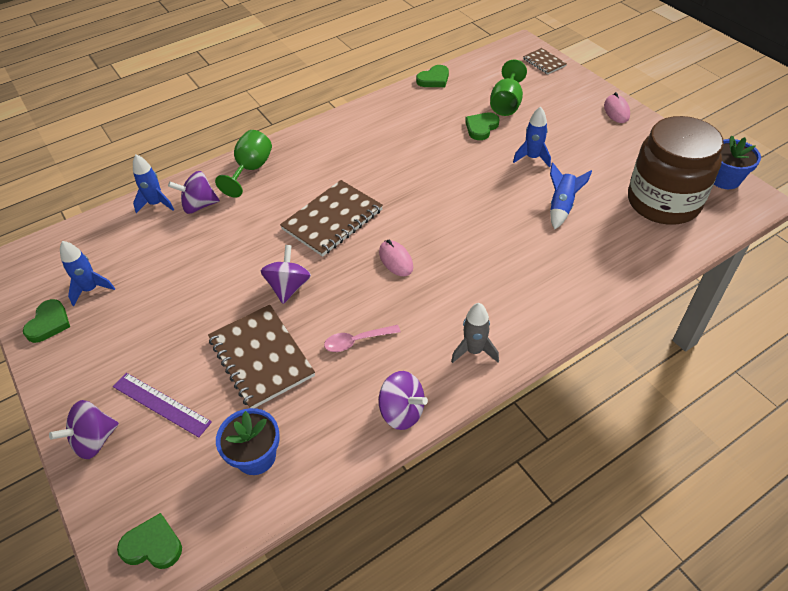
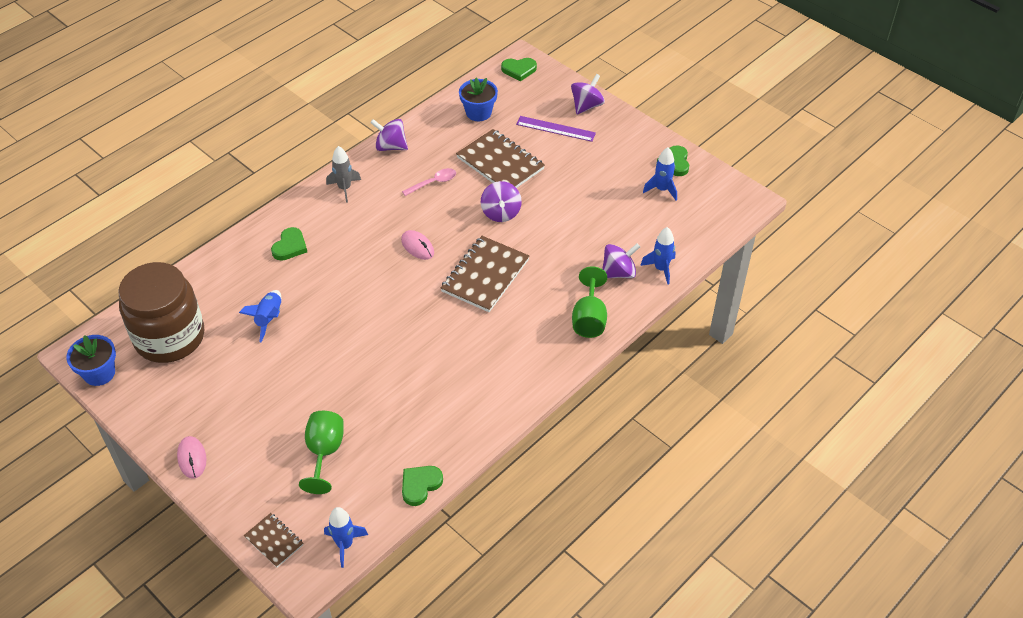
camera: 165 degrees right, 0 degrees up
green heart [465,113,499,140] -> green heart moved to [271,227,307,261]
blue rocket [513,106,551,168] -> blue rocket moved to [324,507,368,568]

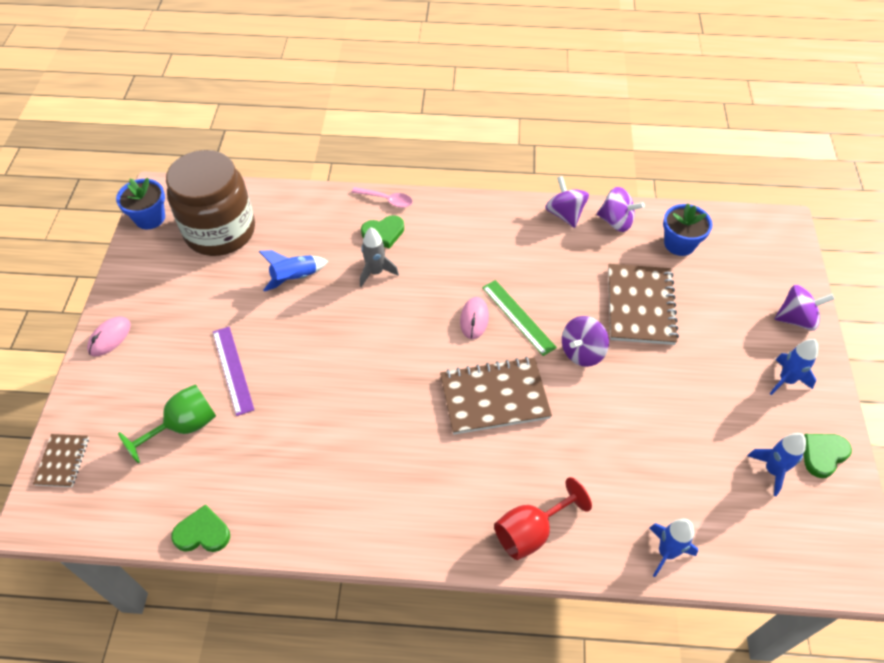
camera: 50 degrees right, 5 degrees up
blue rocket [324,507,368,568] -> blue rocket moved to [770,339,818,395]
grey rocket [326,146,361,203] -> grey rocket moved to [360,227,399,287]
pink spoon [402,168,456,196] -> pink spoon moved to [351,187,413,208]
green heart [501,58,537,81] -> none
purple ruler [516,116,596,142] -> purple ruler moved to [213,327,254,416]
green goblet [572,266,607,338] -> red goblet [494,477,592,560]
purple spinning top [602,243,640,278] -> purple spinning top moved to [597,187,645,232]
none -> green ruler [482,280,557,356]

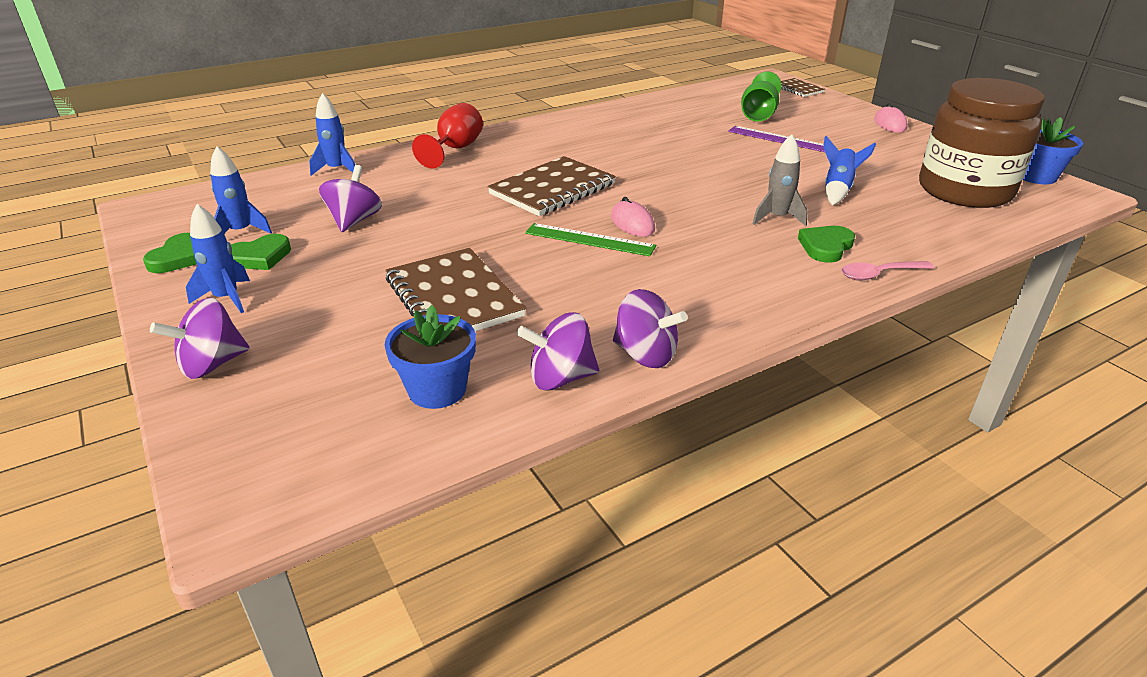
camera: 145 degrees right, 20 degrees down
green heart [171,504,230,552] -> green heart moved to [231,234,291,270]
purple spinning top [562,316,609,367] -> purple spinning top moved to [319,165,382,232]

